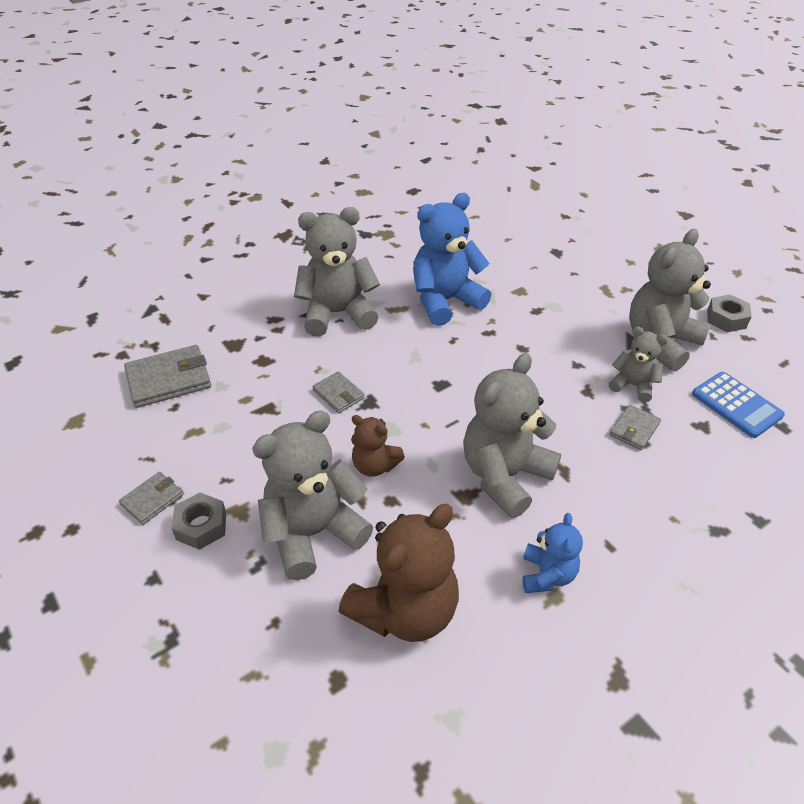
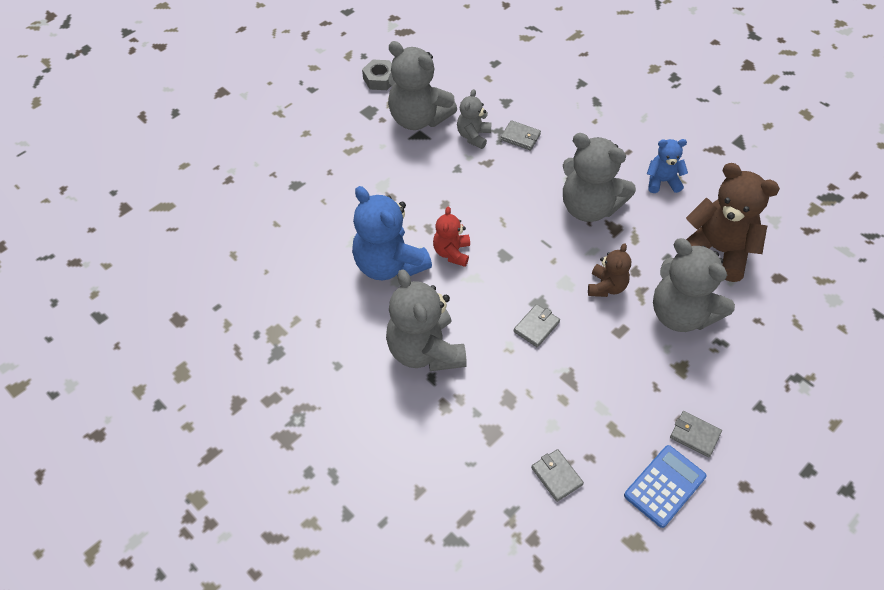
camera: 100 degrees left, 10 degrees up
grey wallet [124,345,211,408] -> grey wallet [531,449,584,502], size x0.57
grey nut [171,492,226,550] -> none
blue calculator [692,372,785,438] -> blue calculator moved to [624,445,706,528]
none -> red teddy bear [433,207,470,267]

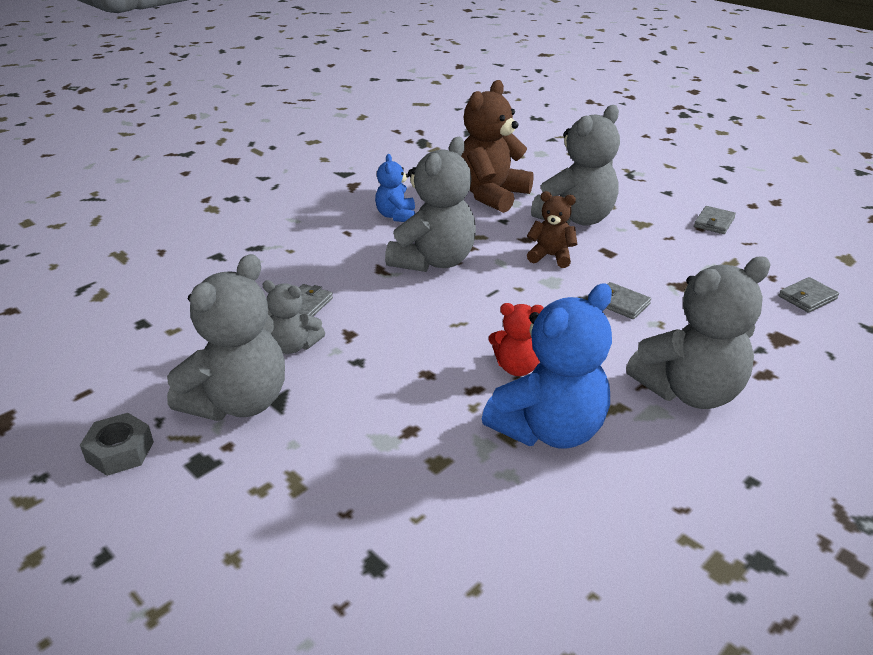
camera: 90 degrees left, 20 degrees down
blue calculator [624,445,706,528] -> none

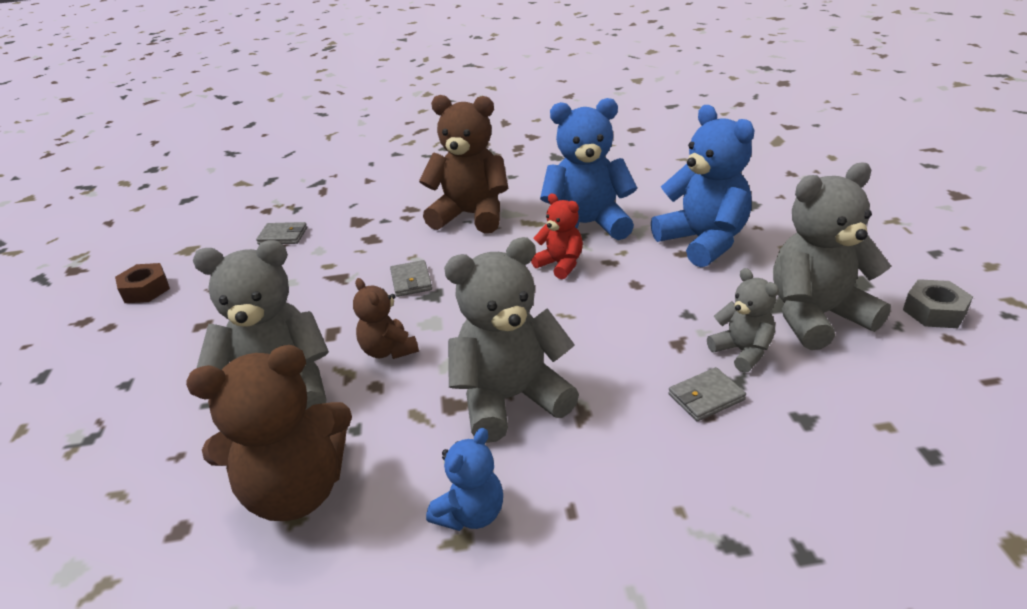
camera: 140 degrees left, 0 degrees up
grey teddy bear [626,256,771,409] -> brown teddy bear [419,95,508,233]
grey wallet [694,206,736,234] -> none
none -> brown nut [115,263,170,303]
none -> blue teddy bear [651,105,755,267]

